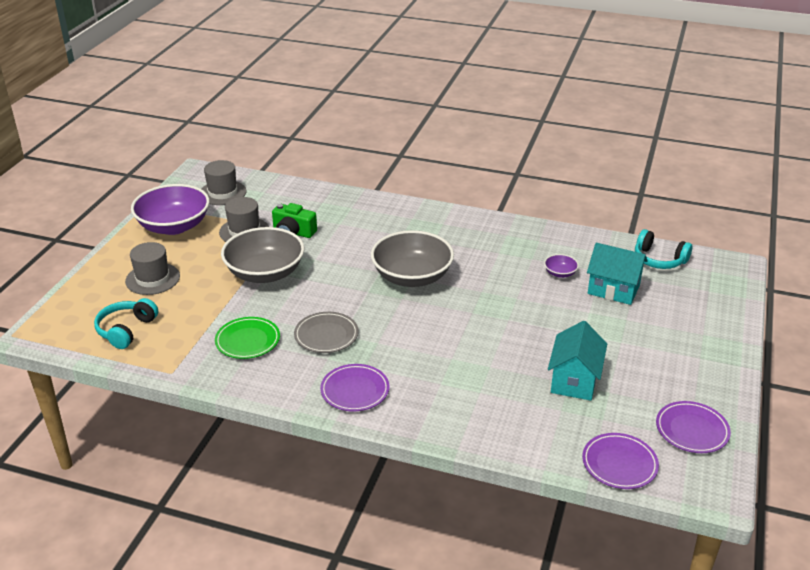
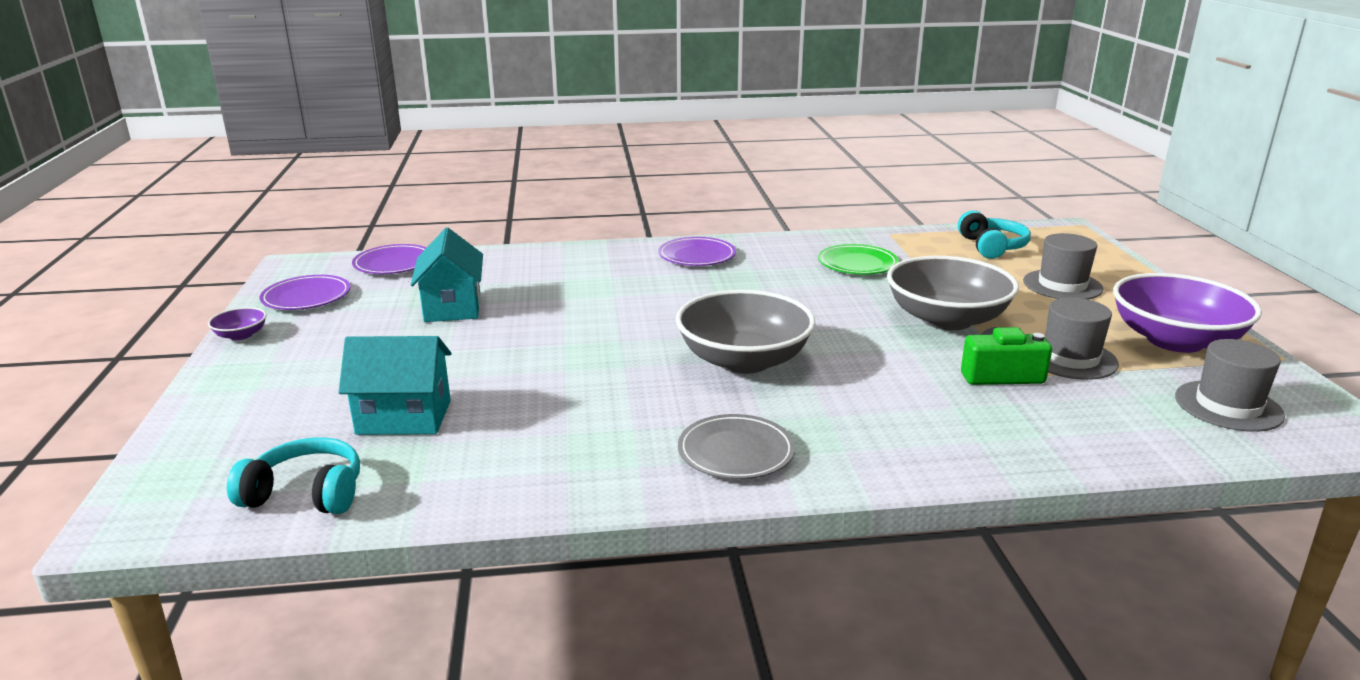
camera: 155 degrees right, 10 degrees down
grey plate [294,312,359,353] -> grey plate moved to [678,414,795,479]
purple bowl [544,254,579,278] -> purple bowl moved to [208,307,266,340]

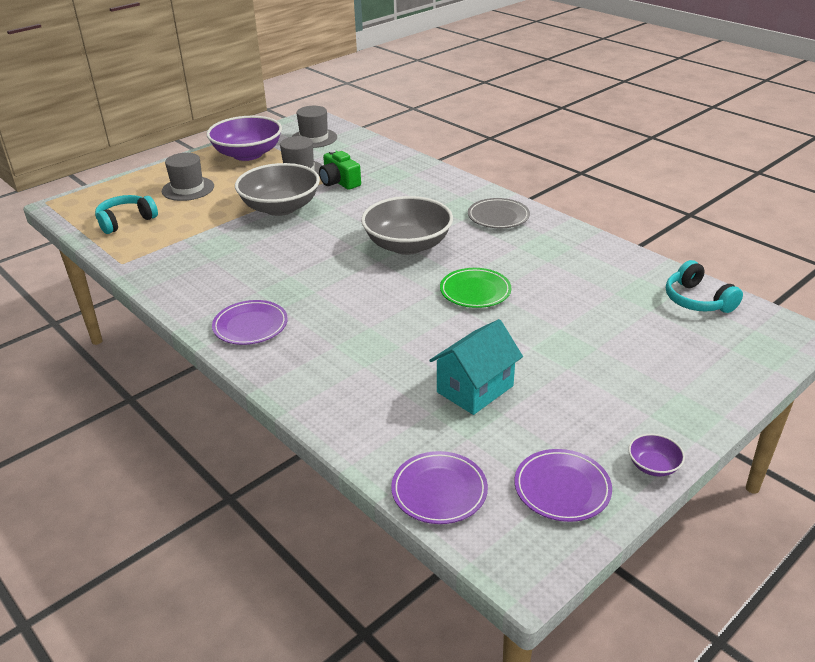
camera: 125 degrees left, 10 degrees up
turquoise house [339,336,452,435] -> none
green plate [818,244,899,274] -> green plate moved to [440,268,511,308]

